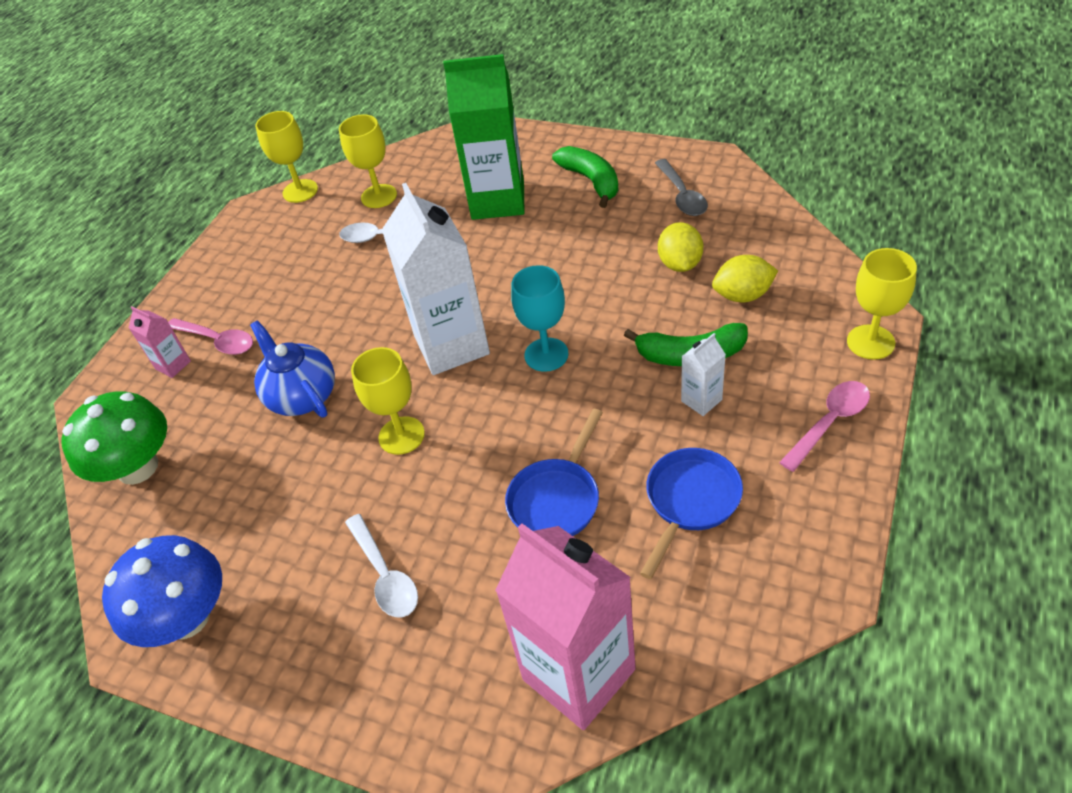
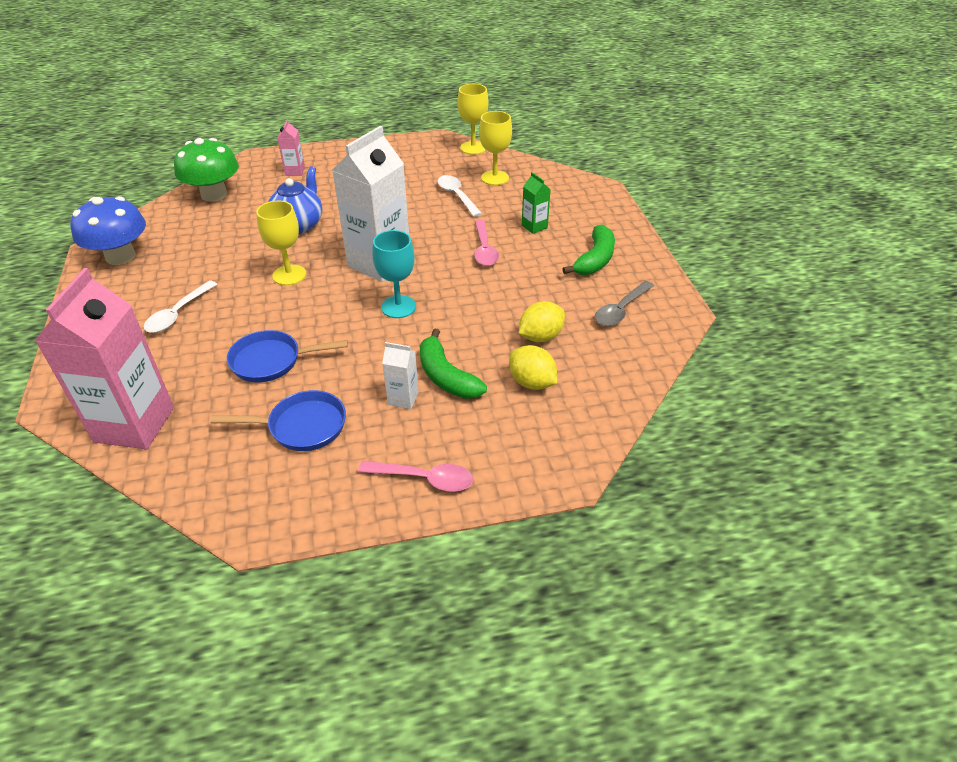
camera: 50 degrees right, 5 degrees down
pink spoon [168,318,253,355] -> pink spoon moved to [474,220,499,266]
green carton [443,54,524,220] -> green carton [522,172,551,234], size x0.44
yellow goblet [847,248,917,360] -> none

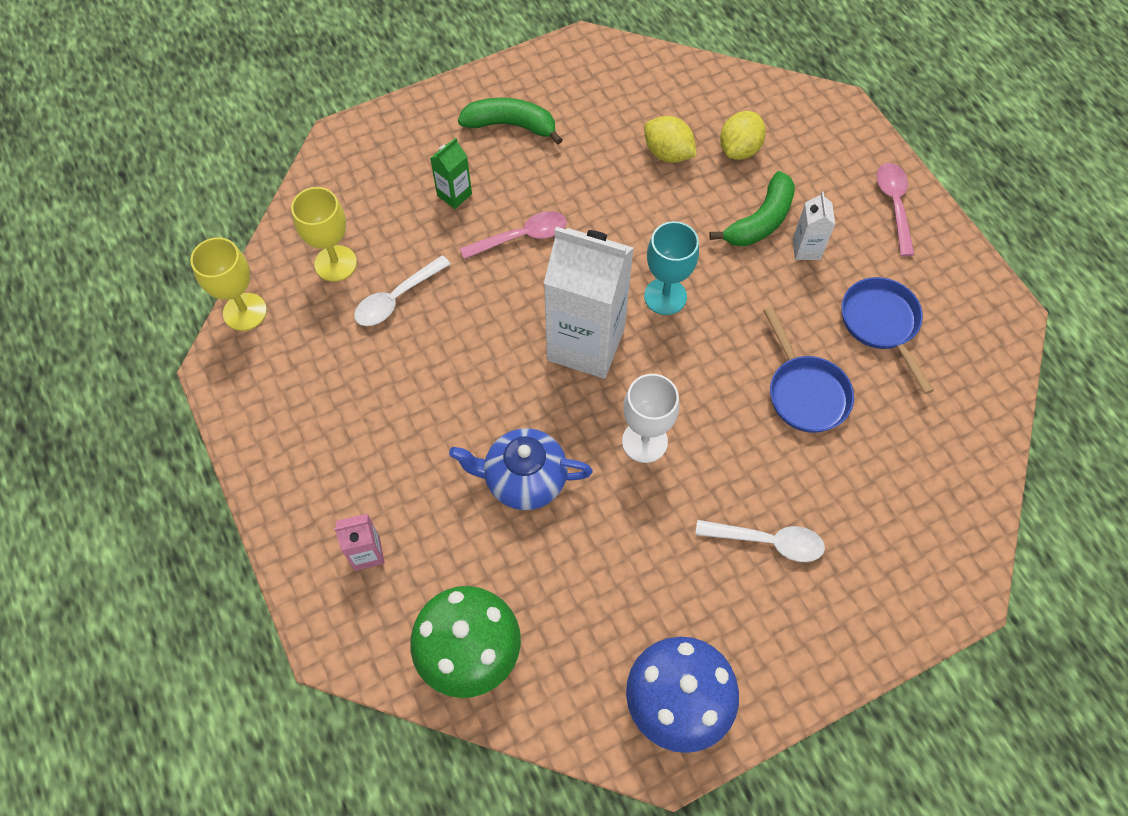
camera: 105 degrees left, 20 degrees up
pink carton [35,268,174,449] -> none
yellow goblet [256,201,306,285] -> white goblet [622,374,679,463]
grey spoon [595,281,654,326] -> none

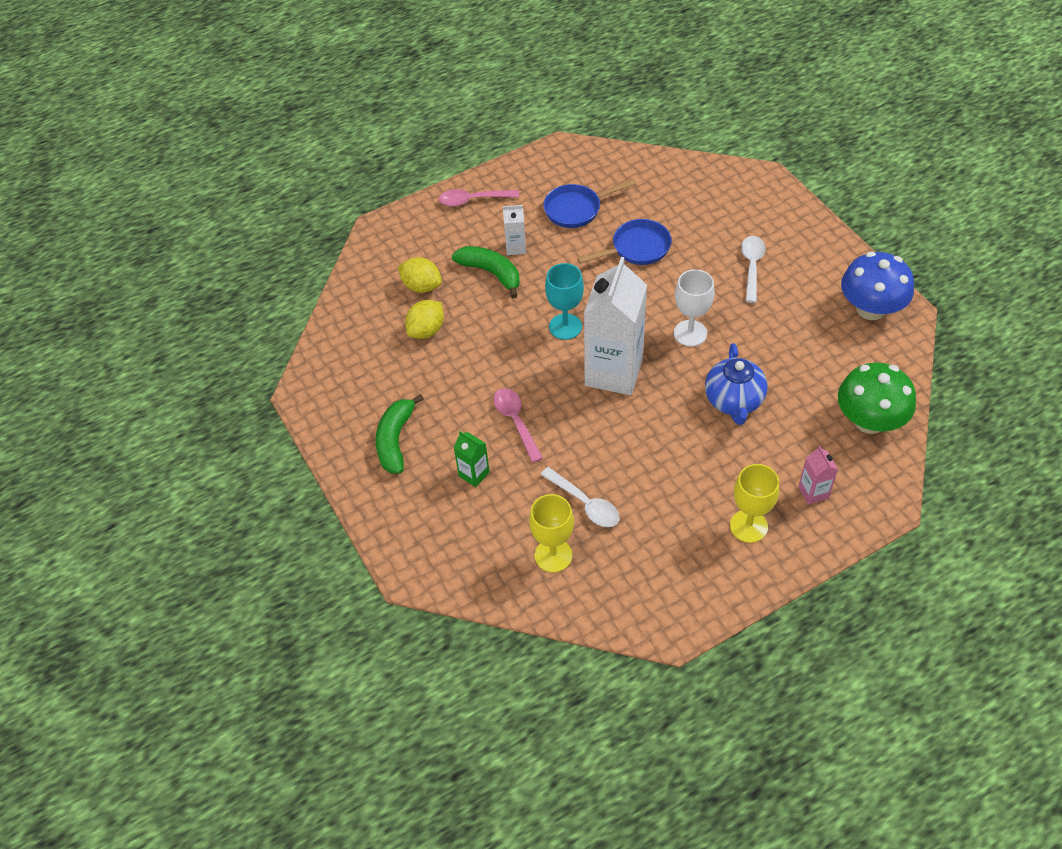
camera: 90 degrees left, 10 degrees down
yellow goblet [190,237,267,331] -> yellow goblet moved to [730,464,779,543]

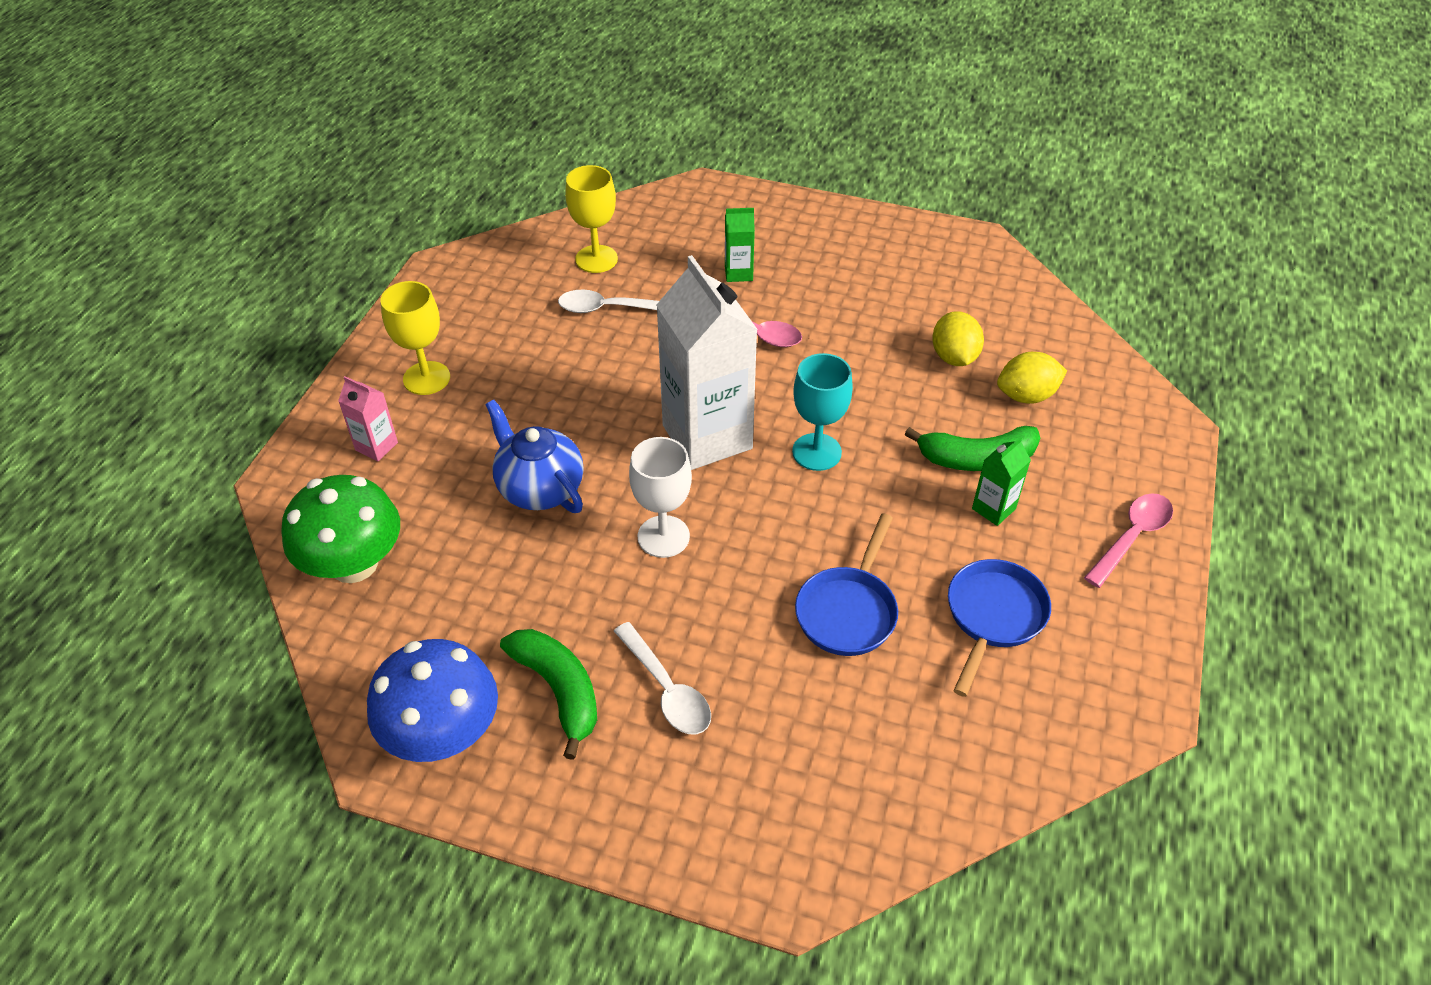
camera: 135 degrees right, 5 degrees down
green banana [375,394,424,474] -> green banana moved to [500,629,597,760]
white carton [503,205,526,255] -> green carton [972,436,1031,526]

